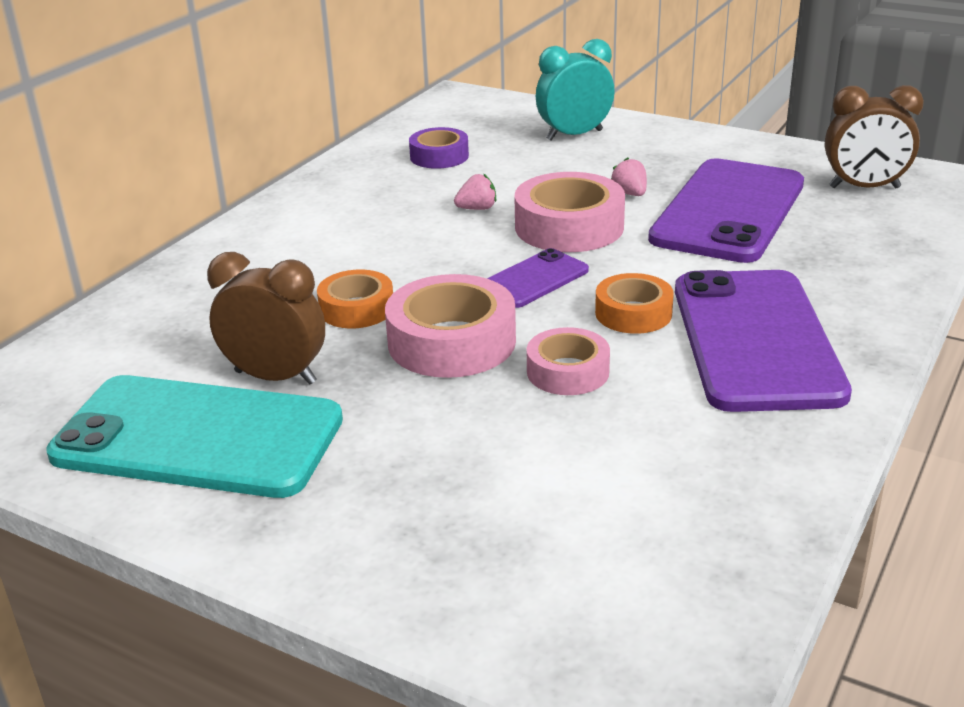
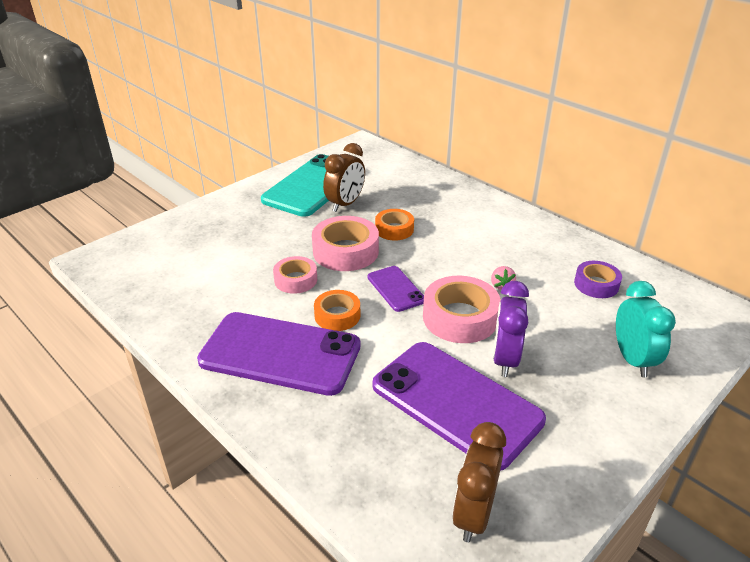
camera: 105 degrees right, 5 degrees up
pink strawberry [611,157,647,196] -> purple clock [493,281,529,377]

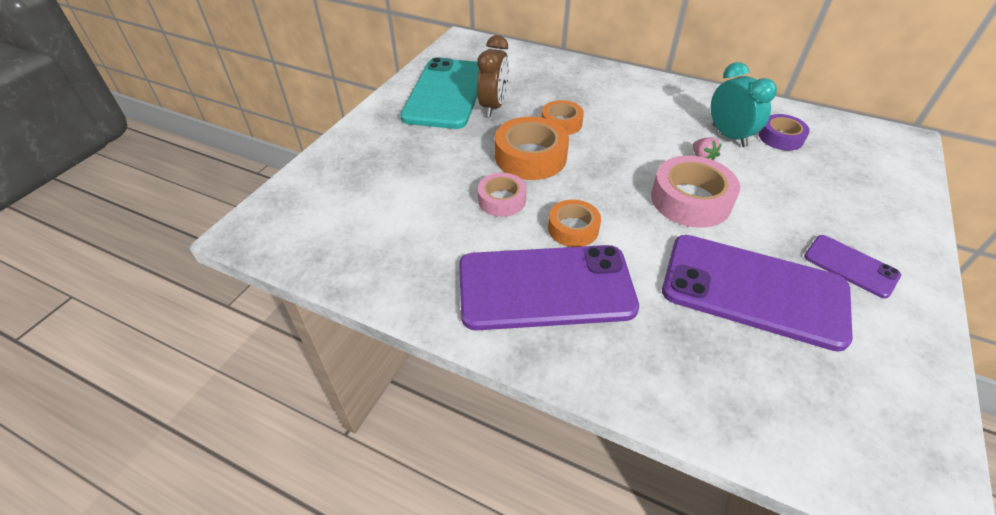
camera: 20 degrees left, 10 degrees up
pink tape [312,216,379,271] -> orange tape [495,117,569,180]
purple phone [368,266,424,312] -> purple phone moved to [804,235,901,298]
brown clock [452,422,506,542] -> none
purple clock [493,281,529,377] -> none
turquoise clock [616,281,676,377] -> turquoise clock moved to [711,62,777,147]

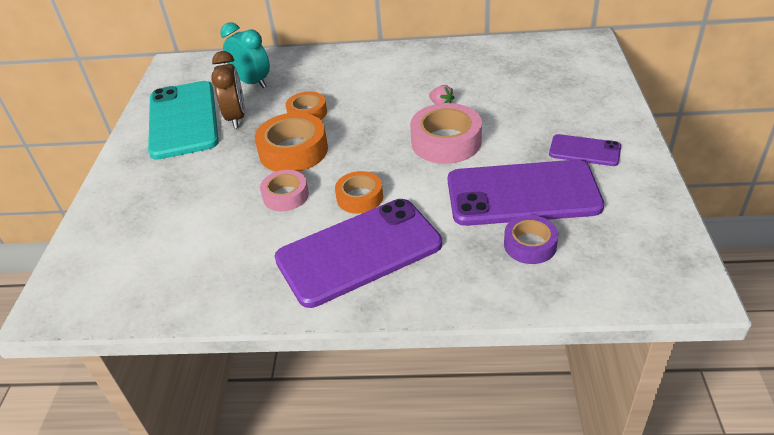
camera: 20 degrees left, 5 degrees down
turquoise clock [711,62,777,147] -> turquoise clock moved to [221,22,270,88]
purple tape [759,114,810,151] -> purple tape moved to [504,215,558,264]

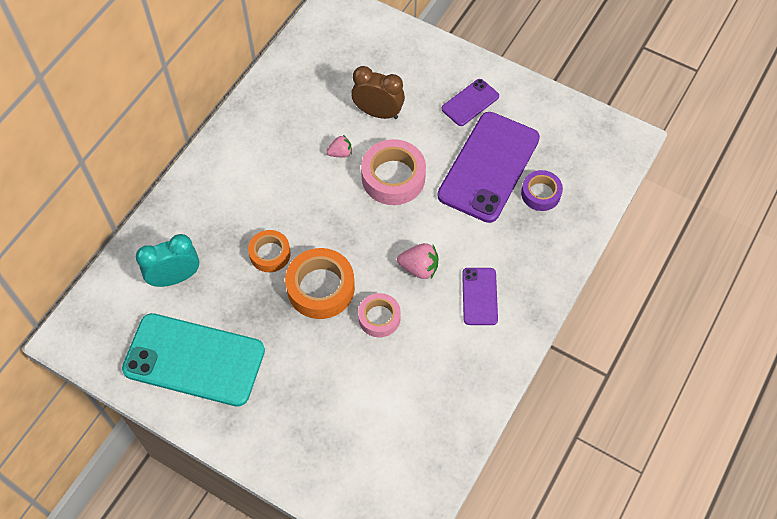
camera: 65 degrees left, 20 degrees up
brown clock [211,51,245,129] -> brown clock moved to [351,66,405,119]
purple phone [274,199,442,308] -> purple phone [462,268,498,325], size x0.49
orange tape [335,171,383,214] -> pink strawberry [397,243,438,279]

